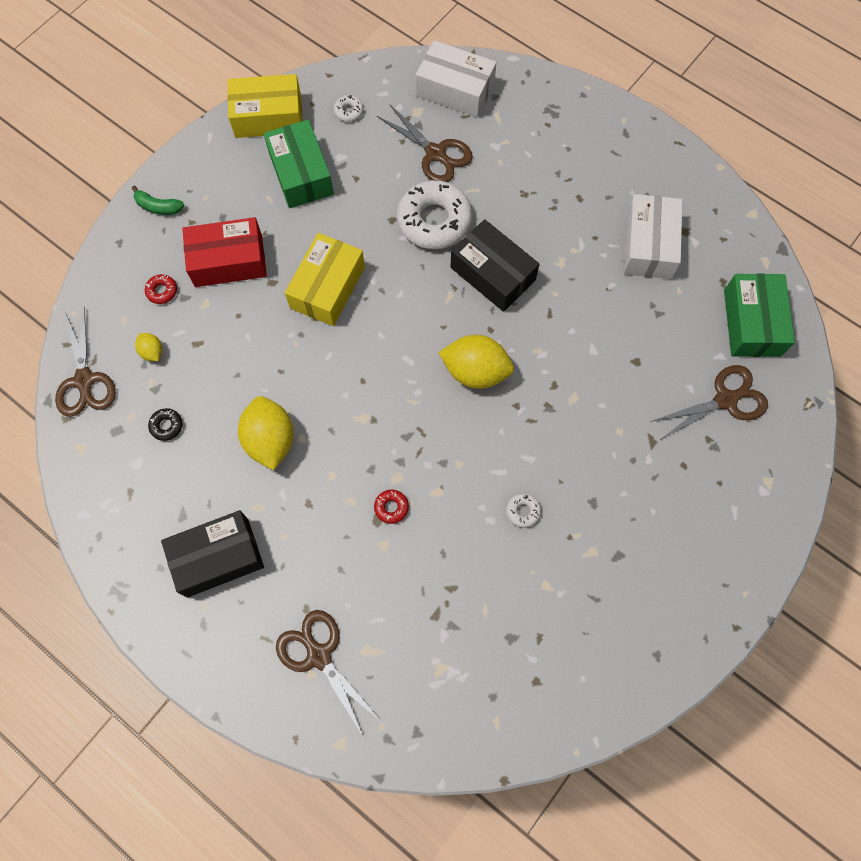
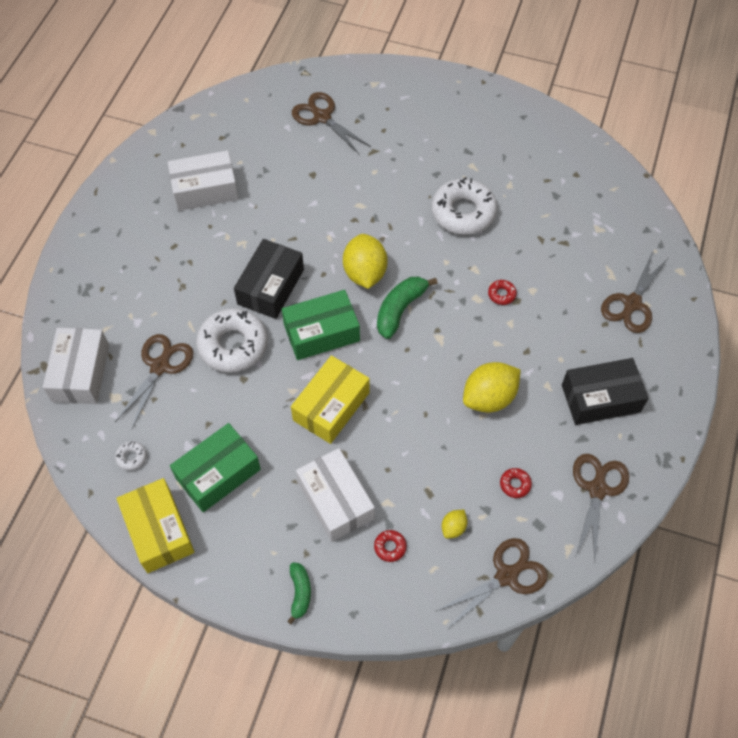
camera: 110 degrees left, 10 degrees down
black donut [148,408,183,441] -> red donut [500,468,532,498]
black box [161,510,264,598] -> black box turned 60 degrees counterclockwise [562,358,649,425]
red box [182,217,267,287] -> white box [296,448,375,542]
yellow box [285,233,365,326] -> yellow box turned 60 degrees counterclockwise [291,355,370,444]
white donut [506,493,541,528] -> white donut [432,177,497,235], size x2.42
green box [724,274,795,357] -> green box moved to [282,290,360,360]
none -> green banana [377,277,438,339]
none -> brown scissors [573,454,629,560]

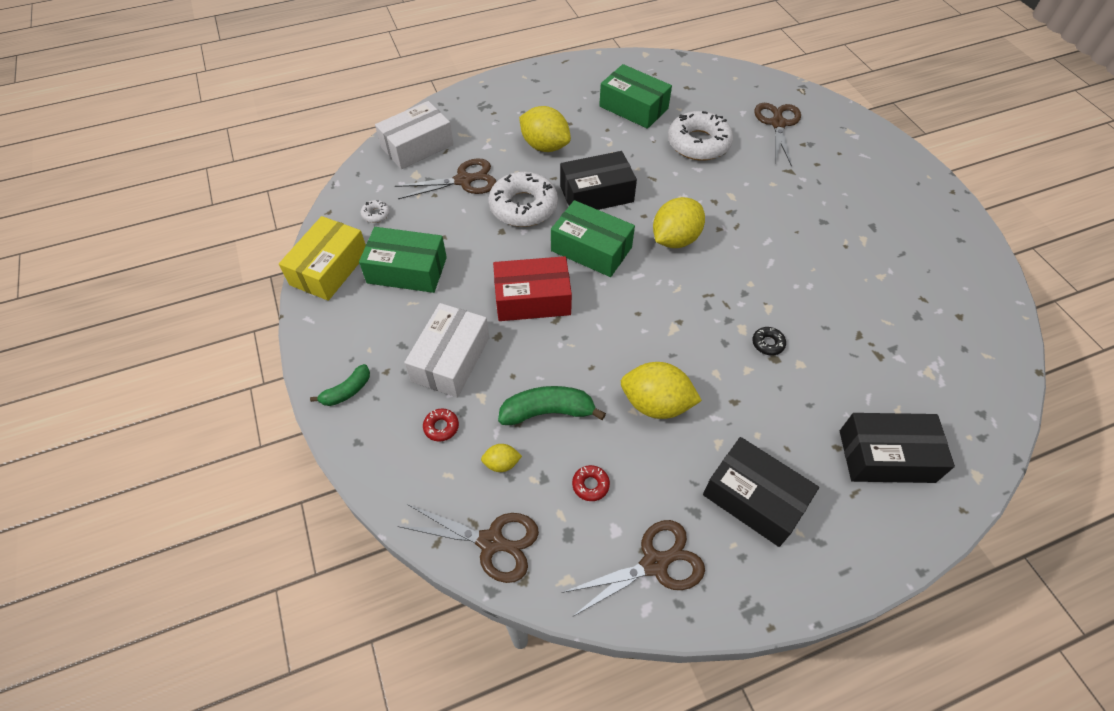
camera: 50 degrees right, 5 degrees down
white box [168,150,239,211] -> green box [599,64,672,129]
yellow box [291,355,370,444] -> red box [493,256,572,321]
green banana [377,277,438,339] -> green banana moved to [498,386,606,425]
white donut [432,177,497,235] -> white donut moved to [668,111,733,161]
red donut [488,280,517,305] -> black donut [752,327,786,355]
brown scissors [601,252,669,333] -> black box [840,413,955,483]
none -> yellow lemon [519,106,571,152]

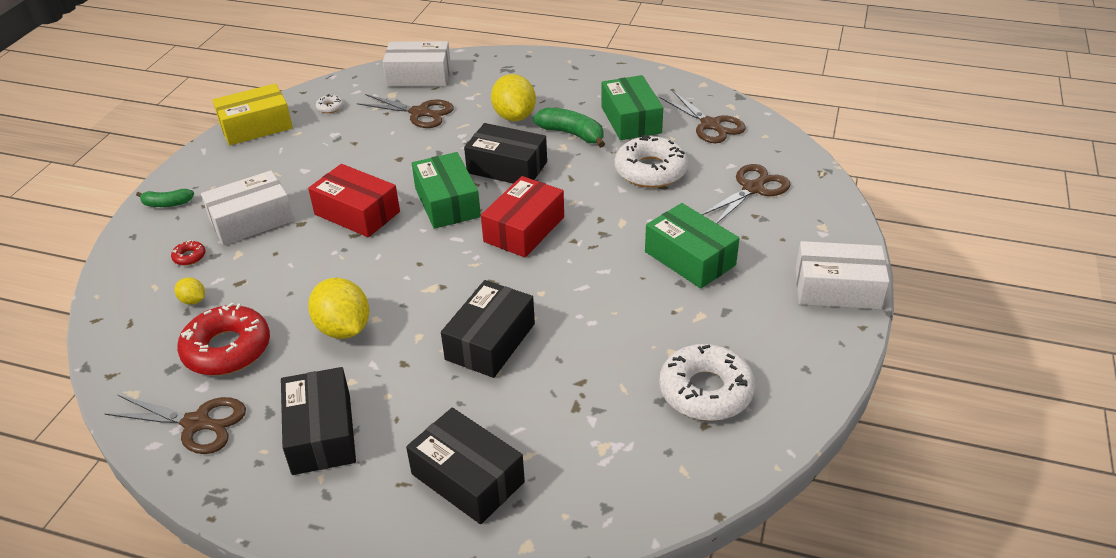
camera: 40 degrees right, 15 degrees down
green box [359,227,447,293] -> green box moved to [645,203,740,289]
brown scissors [398,504,539,583] -> brown scissors moved to [660,91,746,143]
white donut [488,172,558,227] -> white donut moved to [659,344,755,421]
green banana [498,386,606,425] -> green banana moved to [533,108,605,148]
red donut [572,465,610,501] -> red donut [177,303,270,376], size x2.42
yellow lemon [653,197,705,248] -> red box [481,176,564,258]
black donut [752,327,786,355] -> black box [441,280,535,378]
none -> white box [796,241,890,309]

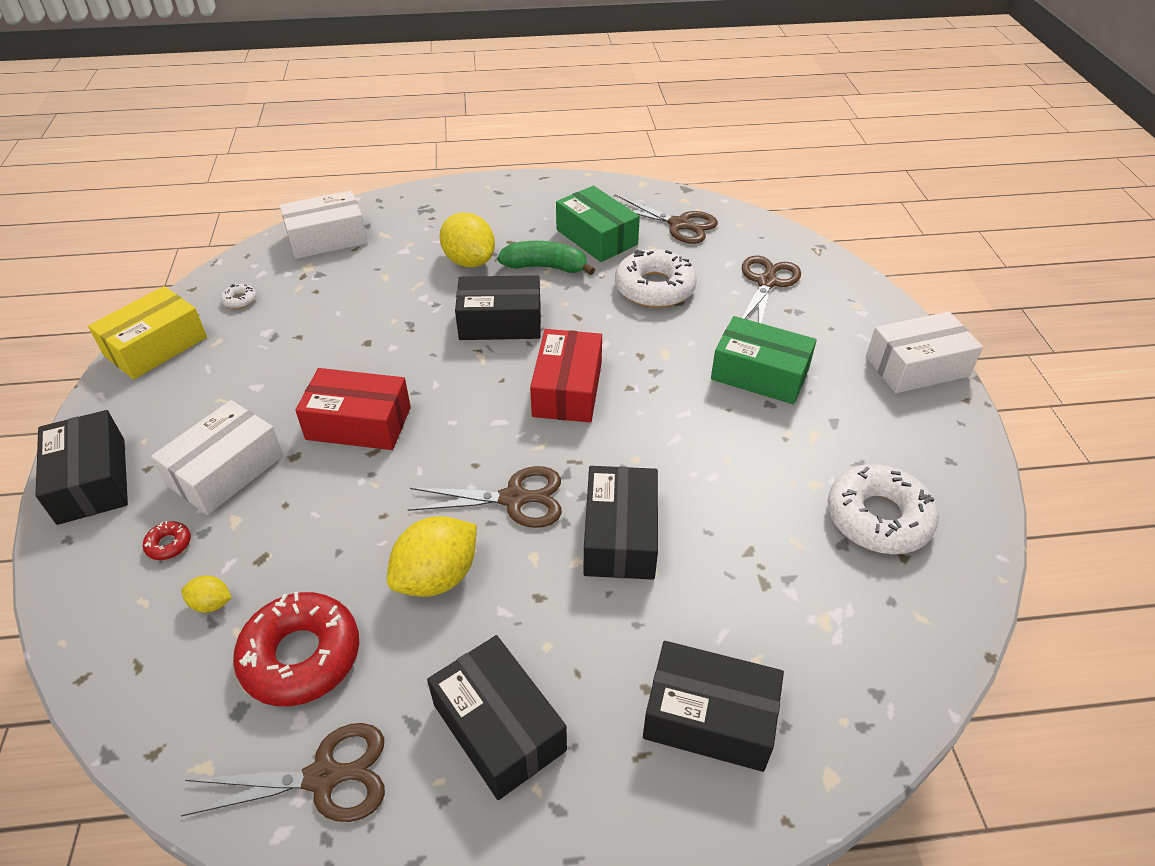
camera: 25 degrees left, 5 degrees up
green banana [136,189,194,207] -> black box [35,410,128,525]
yellow lemon [308,278,369,339] -> yellow lemon turned 75 degrees counterclockwise [387,516,477,597]
brown scissors [357,94,454,128] -> brown scissors moved to [408,466,562,528]
green box [412,152,481,229] -> none

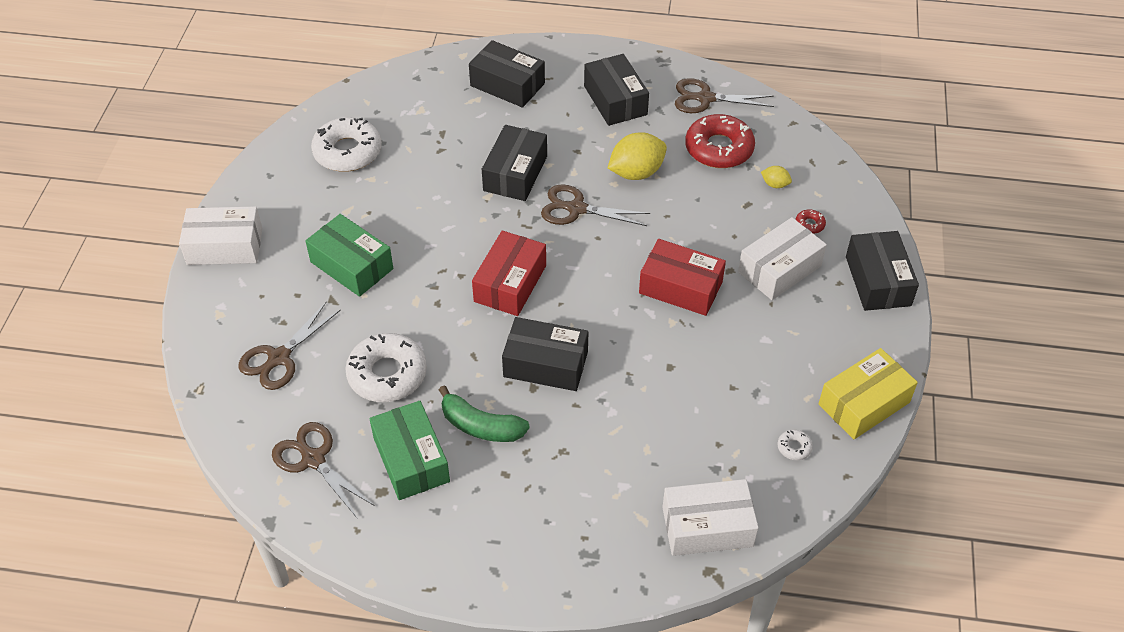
camera: 165 degrees left, 5 degrees up
yellow lemon [439,212,495,267] -> none

